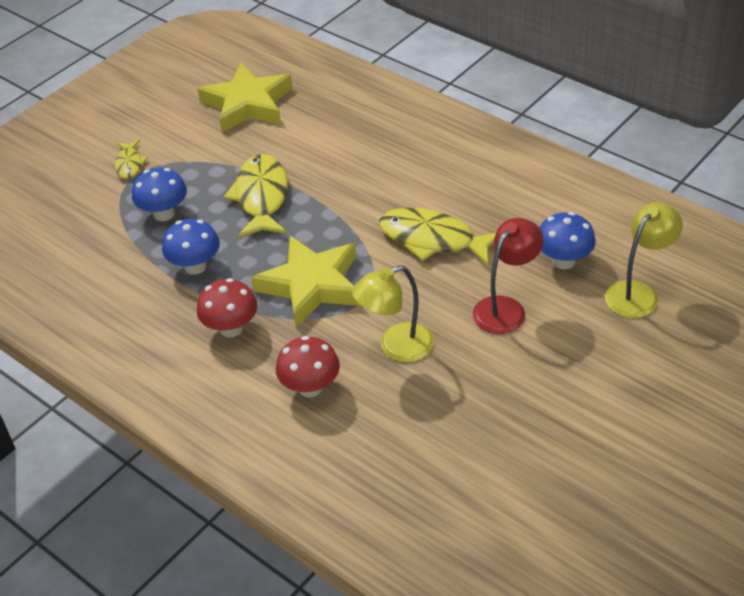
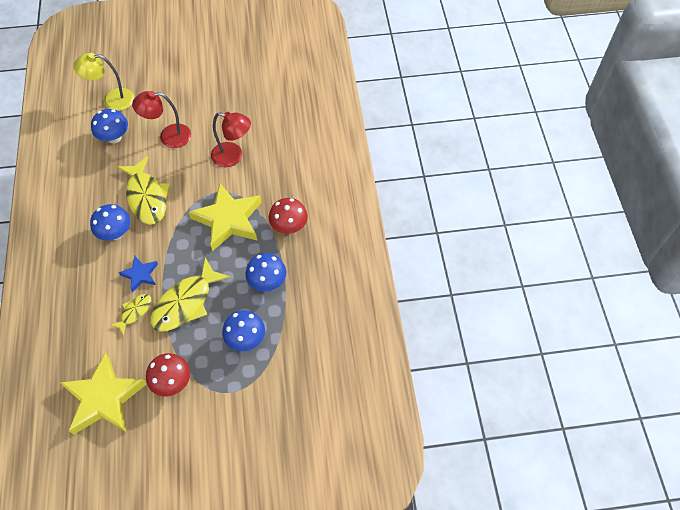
camera: 140 degrees left, 15 degrees up
yellow fish [115,140,148,179] -> yellow fish moved to [110,294,151,335]
red mushroom [276,336,340,398] -> red mushroom moved to [146,353,190,397]
yellow lamp [352,265,434,362] -> red lamp [211,112,251,167]
none -> blue mushroom [90,204,130,240]
none -> blue star [119,256,158,292]

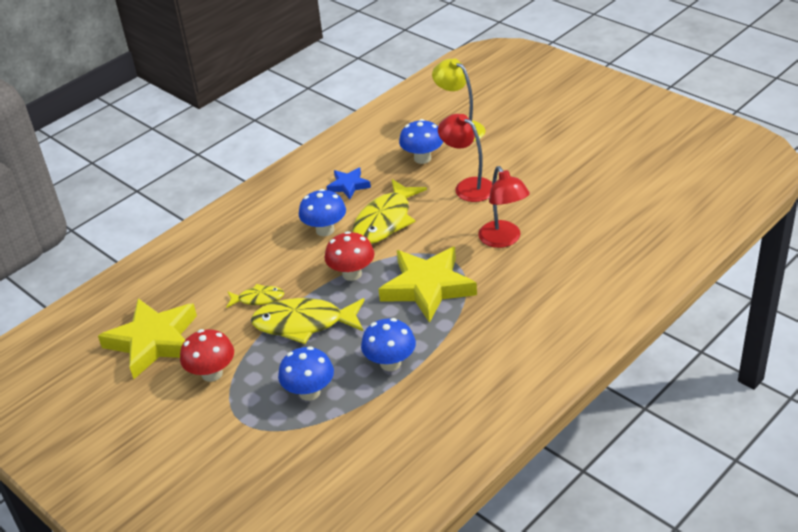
camera: 55 degrees right, 20 degrees down
blue star [119,256,158,292] -> blue star moved to [326,167,371,199]
red mushroom [269,198,308,234] -> red mushroom moved to [325,231,374,281]

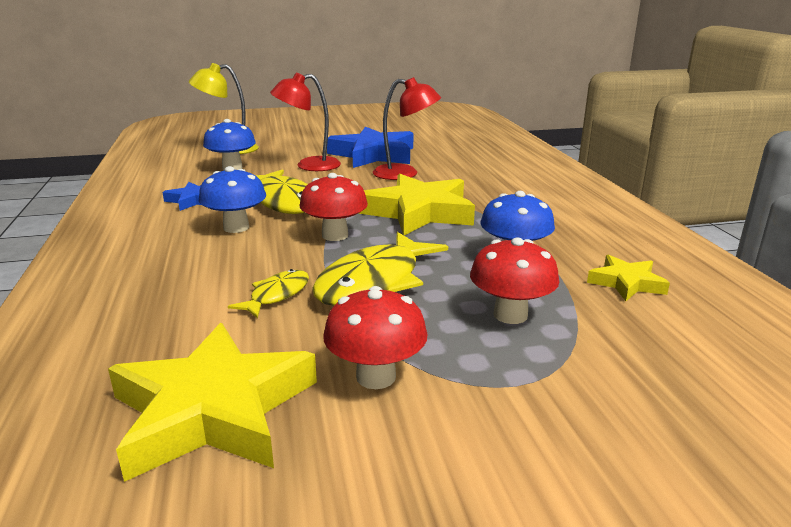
camera: 60 degrees left, 15 degrees down
blue mushroom [278,346,334,401] -> red mushroom [470,237,559,324]
none -> blue star [327,127,413,168]
none -> yellow star [587,255,670,301]

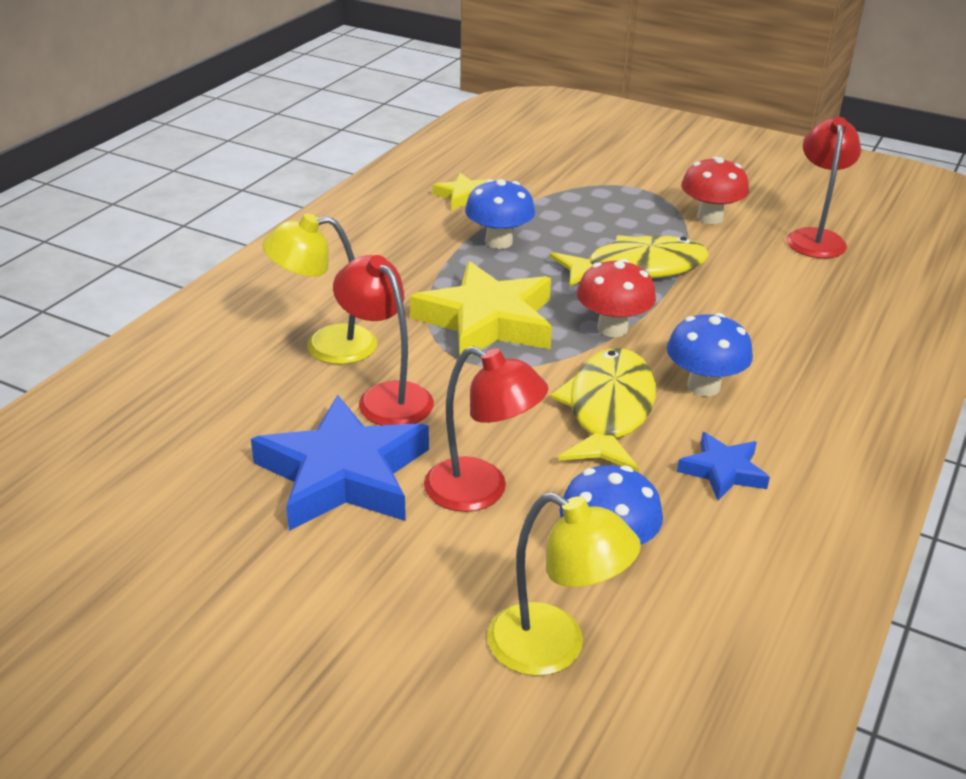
camera: 140 degrees left, 10 degrees up
yellow star [108,323,317,482] -> red lamp [786,117,861,258]
yellow fish [228,269,309,318] -> none
red mushroom [470,237,559,324] -> none
none -> yellow lamp [262,214,377,364]

